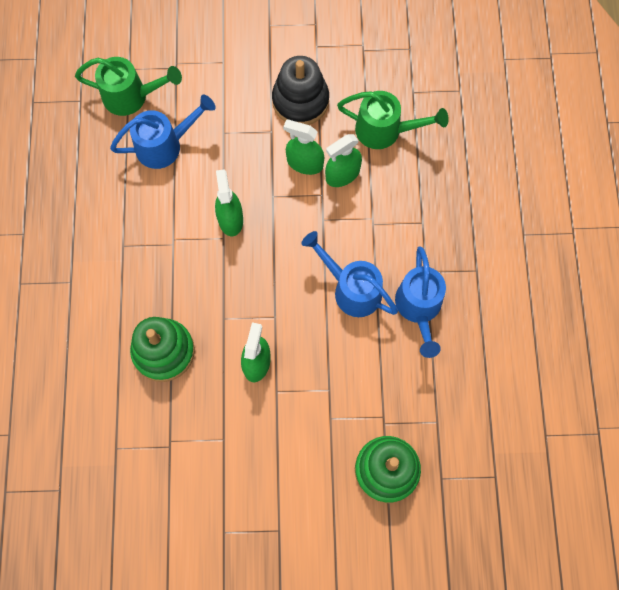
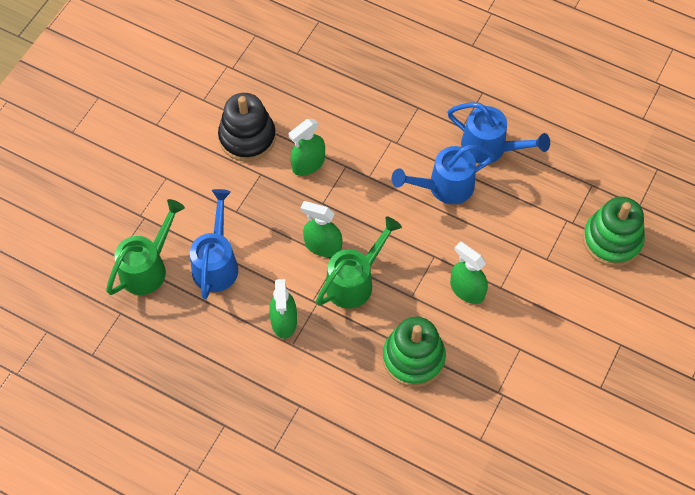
camera: 60 degrees left, 10 degrees down
green spray bottle [325,134,362,187] -> green spray bottle moved to [269,279,297,339]
green watering can [337,91,449,149] -> green watering can moved to [316,216,402,309]

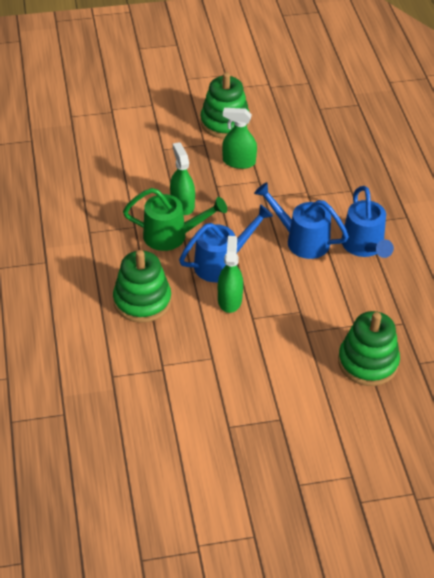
camera: 50 degrees right, 15 degrees down
green watering can [106,199,185,295] -> none
blue watering can [190,189,238,299] -> blue watering can moved to [179,204,273,282]
black stacking toy [218,93,276,162] -> green stacking toy [201,72,250,139]
green spray bottle [269,279,297,339] -> none

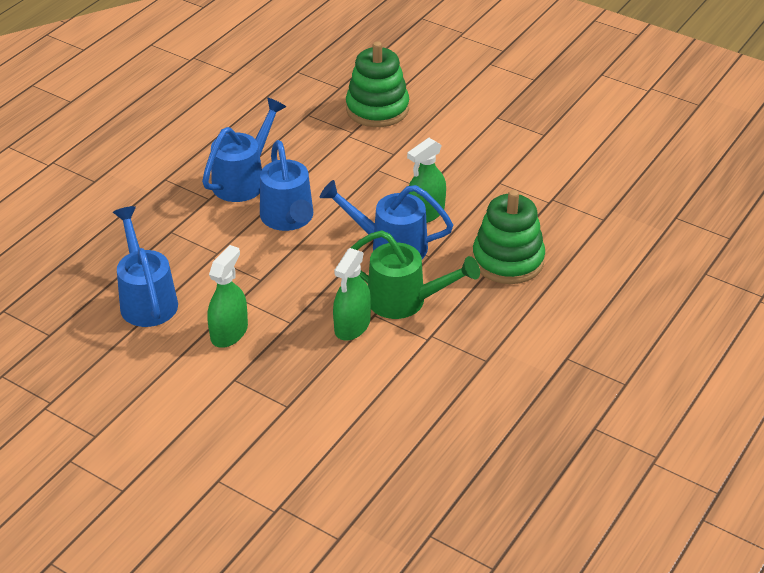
camera: 135 degrees left, 5 degrees down
green watering can [123,188,227,251] -> green watering can turned 150 degrees clockwise [350,230,480,319]
green stacking toy [201,72,250,139] -> none
green spray bottle [222,108,257,169] -> green spray bottle turned 120 degrees counterclockwise [207,245,248,348]
none -> blue watering can [113,206,178,327]

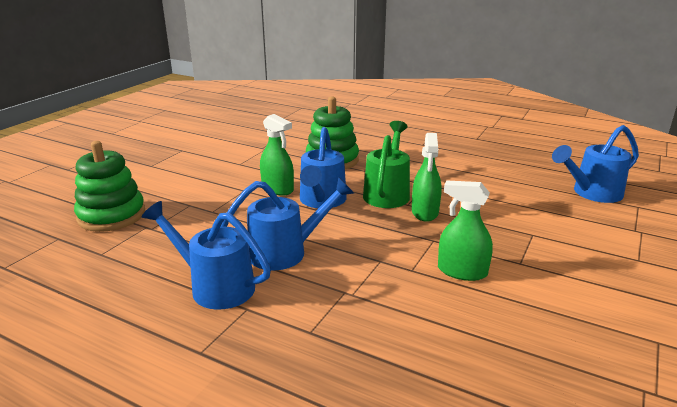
camera: 95 degrees left, 15 degrees down
blue watering can [113,206,178,327] -> blue watering can moved to [552,125,639,203]
green spray bottle [333,248,371,341] -> green spray bottle turned 75 degrees clockwise [412,133,441,222]

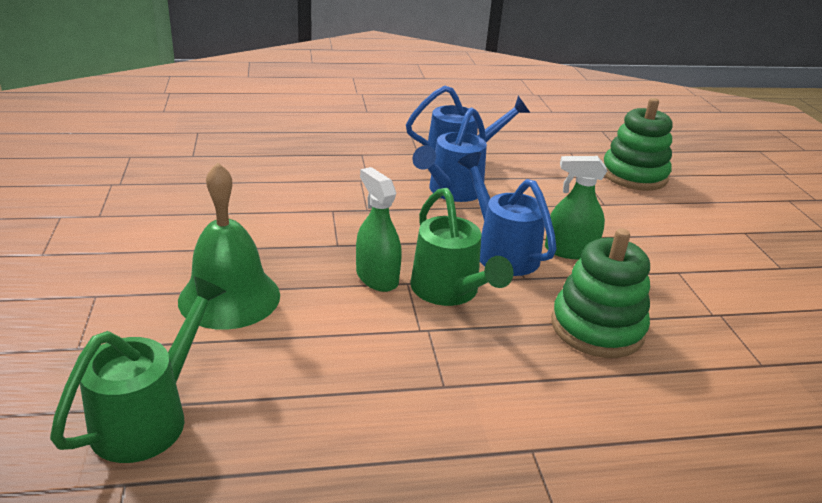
camera: 140 degrees right, 5 degrees up
green spray bottle [438,181,493,281] -> none
blue watering can [552,125,639,203] -> green watering can [50,276,226,463]
none -> green bell [178,162,280,330]

